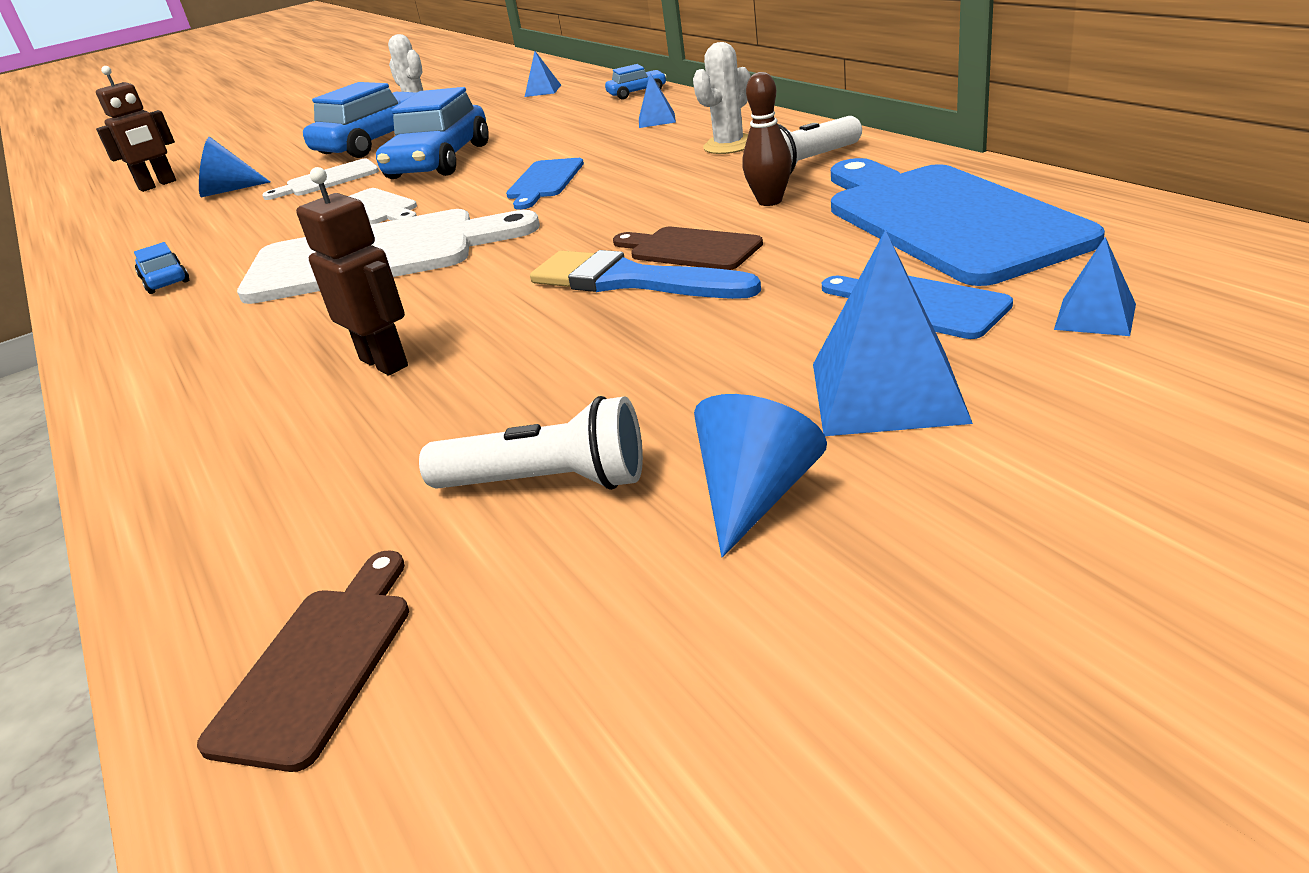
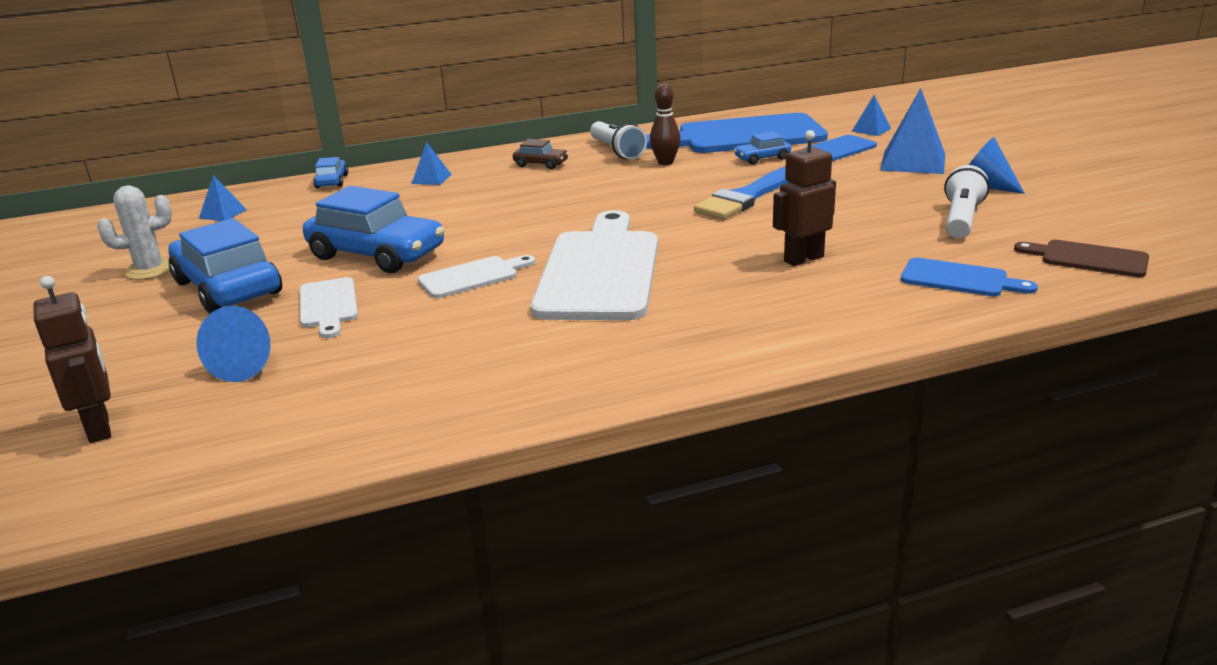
camera: 80 degrees left, 5 degrees down
blue car [134,242,189,294] -> blue car moved to [734,132,791,165]
blue cutting board [506,158,584,210] -> blue cutting board moved to [901,258,1038,296]
brown cutting board [613,227,763,270] -> none
white cactus [693,42,751,154] -> brown car [513,139,569,169]

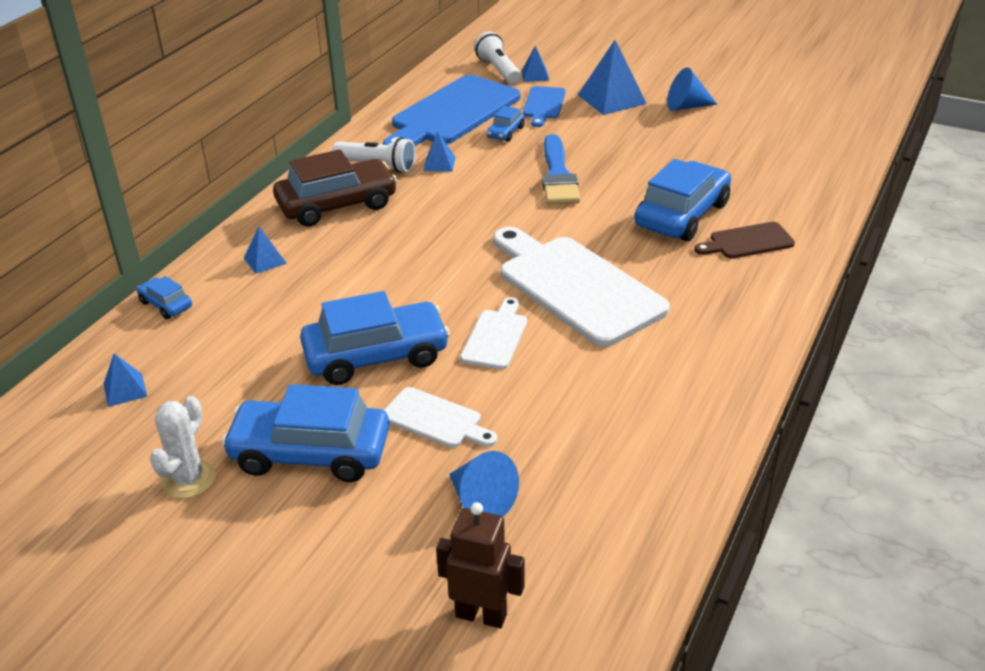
camera: 45 degrees left, 10 degrees up
brown car [513,139,569,169] -> brown car [273,149,398,227], size x2.14
brown bowling pin [650,84,681,165] -> blue pyramid [423,132,456,172]
brown robot [773,130,836,266] -> blue car [634,159,731,241]
blue cutting board [901,258,1038,296] -> none
white flashlight [944,165,989,238] -> white flashlight moved to [474,31,521,84]
brown cutting board [1014,240,1149,277] -> brown cutting board moved to [694,222,795,258]

